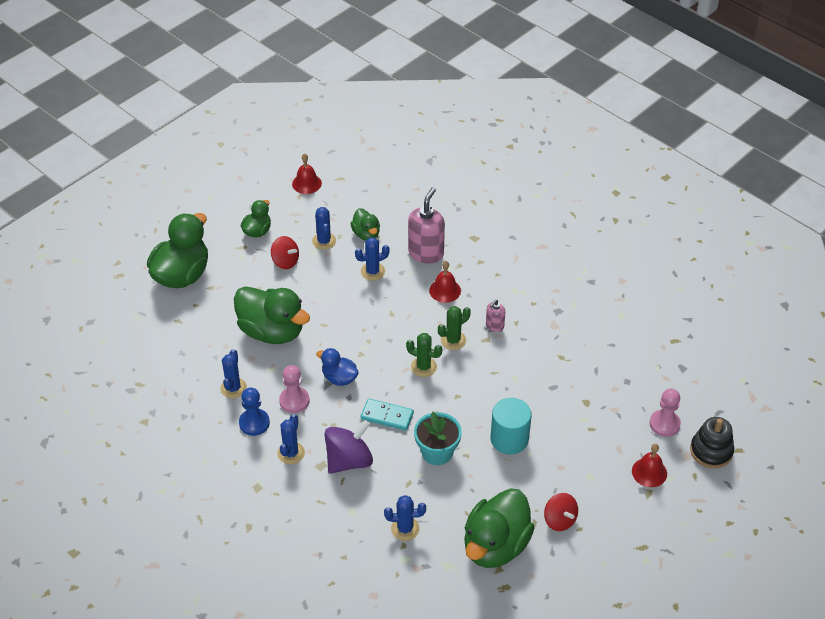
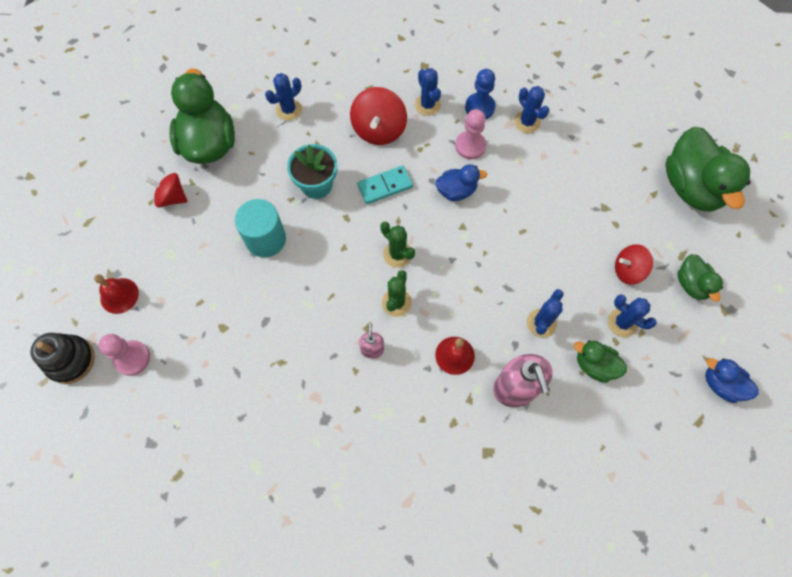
camera: 140 degrees right, 20 degrees up
green duck [234,287,310,344] -> none
red bell [292,153,322,194] -> blue duck [705,358,759,403]
purple spinning top [324,420,373,474] -> red spinning top [350,87,407,145]
green cactus [406,333,442,377] -> green cactus turned 60 degrees clockwise [380,221,415,268]

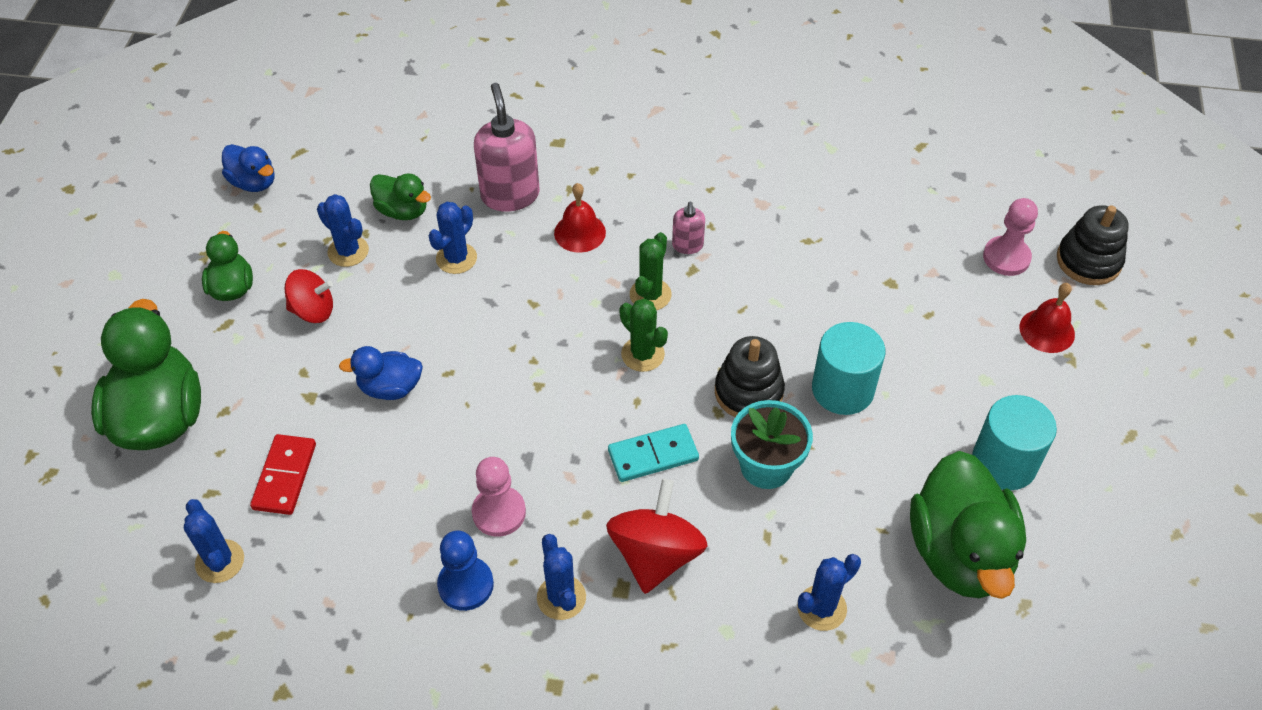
camera: 175 degrees left, 15 degrees down
red spinning top [145,173,187,208] -> turquoise cylinder [972,395,1057,490]
blue duck [435,164,487,201] -> blue duck moved to [339,346,423,400]
blue cactus [514,86,549,133] -> blue cactus moved to [184,499,244,583]
none -> red domino [250,434,316,515]
none -> black stacking toy [715,336,785,417]

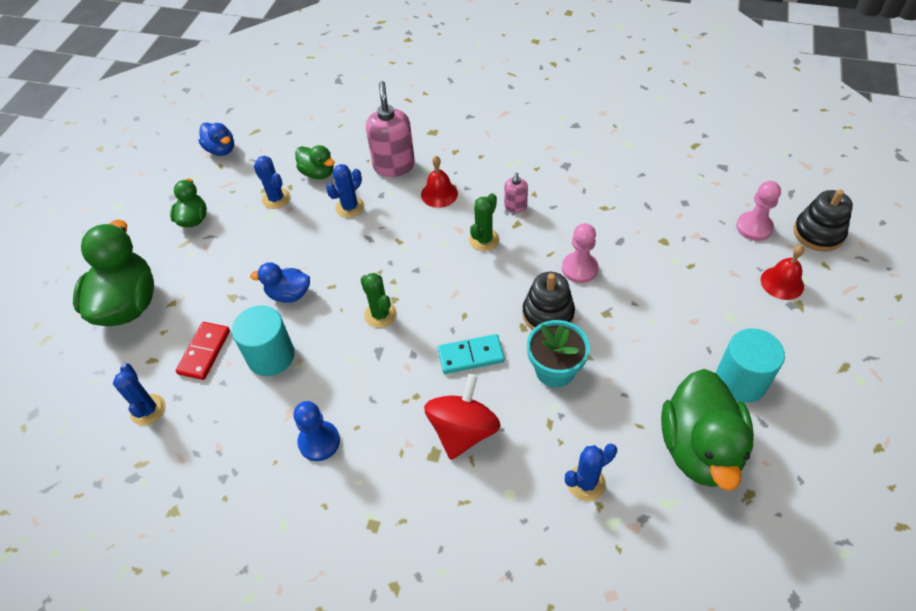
camera: 10 degrees right, 0 degrees up
red spinning top [285,269,333,323] -> none
pink pawn [472,457,526,537] -> pink pawn moved to [562,223,599,283]
blue cactus [537,534,586,620] -> none
green cactus [620,299,668,372] -> green cactus moved to [361,273,397,328]
turquoise cylinder [812,322,885,415] -> turquoise cylinder moved to [232,306,295,376]

